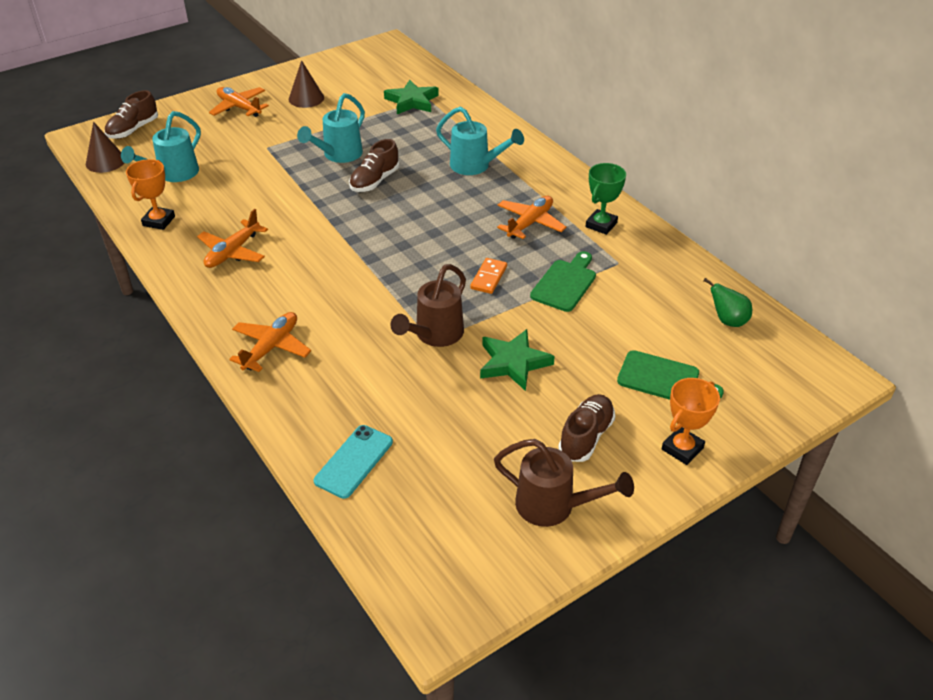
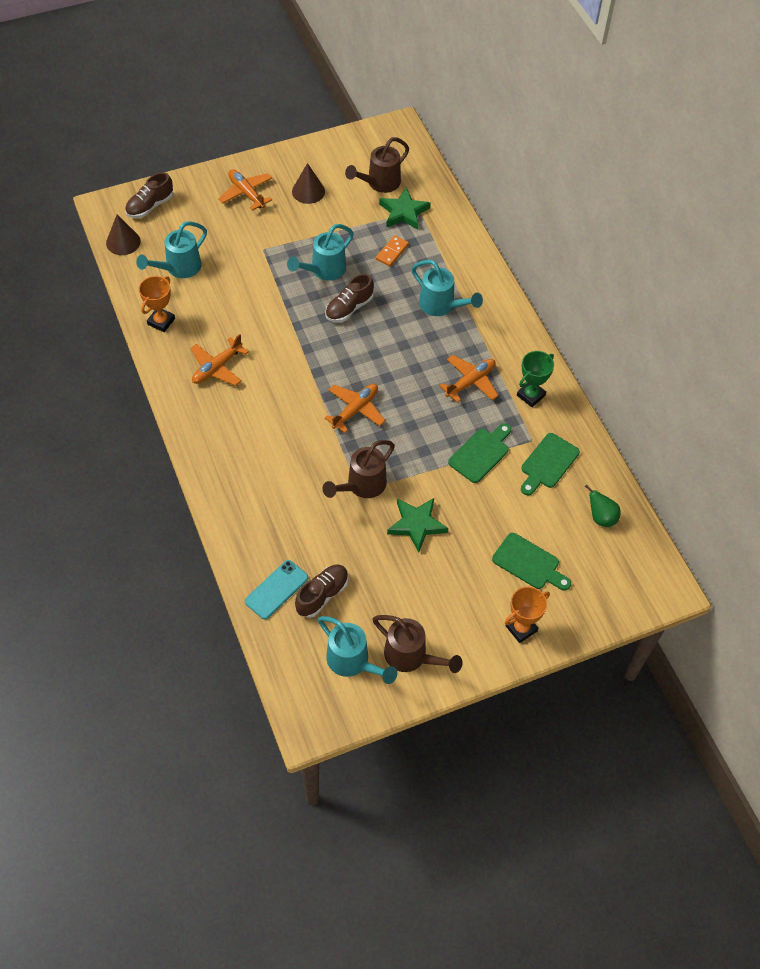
camera: 10 degrees right, 15 degrees up
orange plane [229,312,311,372] -> orange plane moved to [324,384,385,433]
orange domino [470,258,507,294] -> orange domino moved to [376,235,409,267]
brown shoe [558,394,615,462] -> brown shoe moved to [295,565,348,618]
none -> turquoise watering can [318,616,397,684]
none -> brown watering can [345,137,409,193]
none -> green cutting board [521,433,580,495]

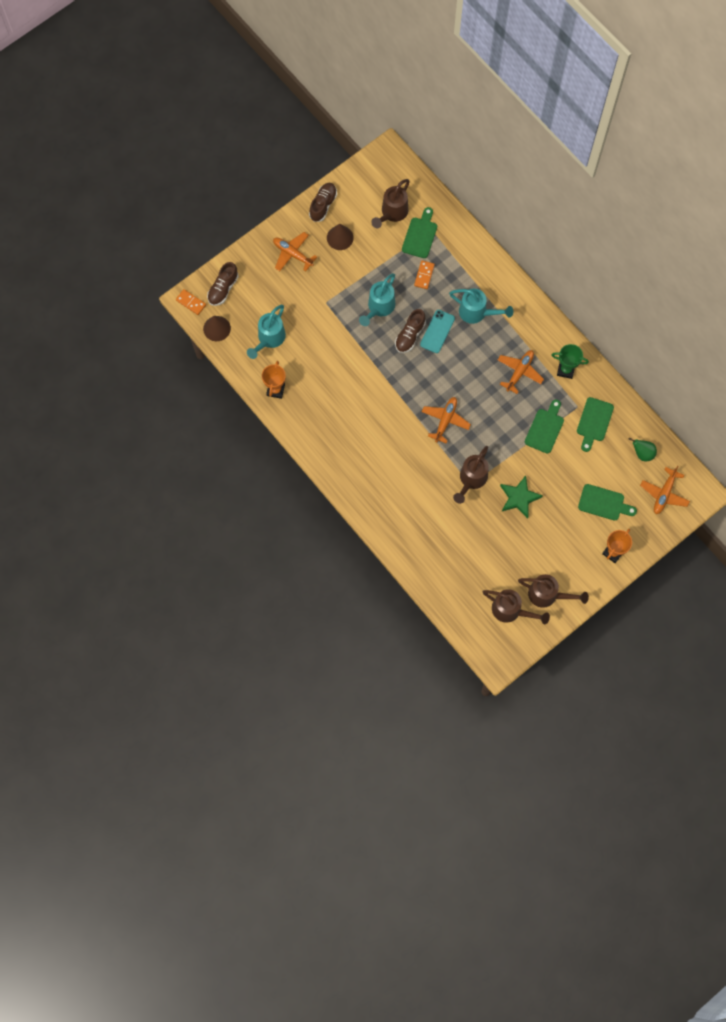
camera: 15 degrees left, 15 degrees up
orange plane [190,334,249,386] -> orange plane moved to [640,466,690,514]
turquoise phone [245,560,308,619] -> turquoise phone moved to [420,310,455,353]
brown shoe [295,565,348,618] -> brown shoe moved to [309,183,337,222]
turquoise watering can [318,616,397,684] -> brown watering can [483,589,550,624]
green star [379,187,431,230] -> green cutting board [402,207,437,258]
green trophy [517,351,554,407] -> green trophy turned 75 degrees clockwise [551,344,589,379]
none -> orange domino [176,289,206,315]

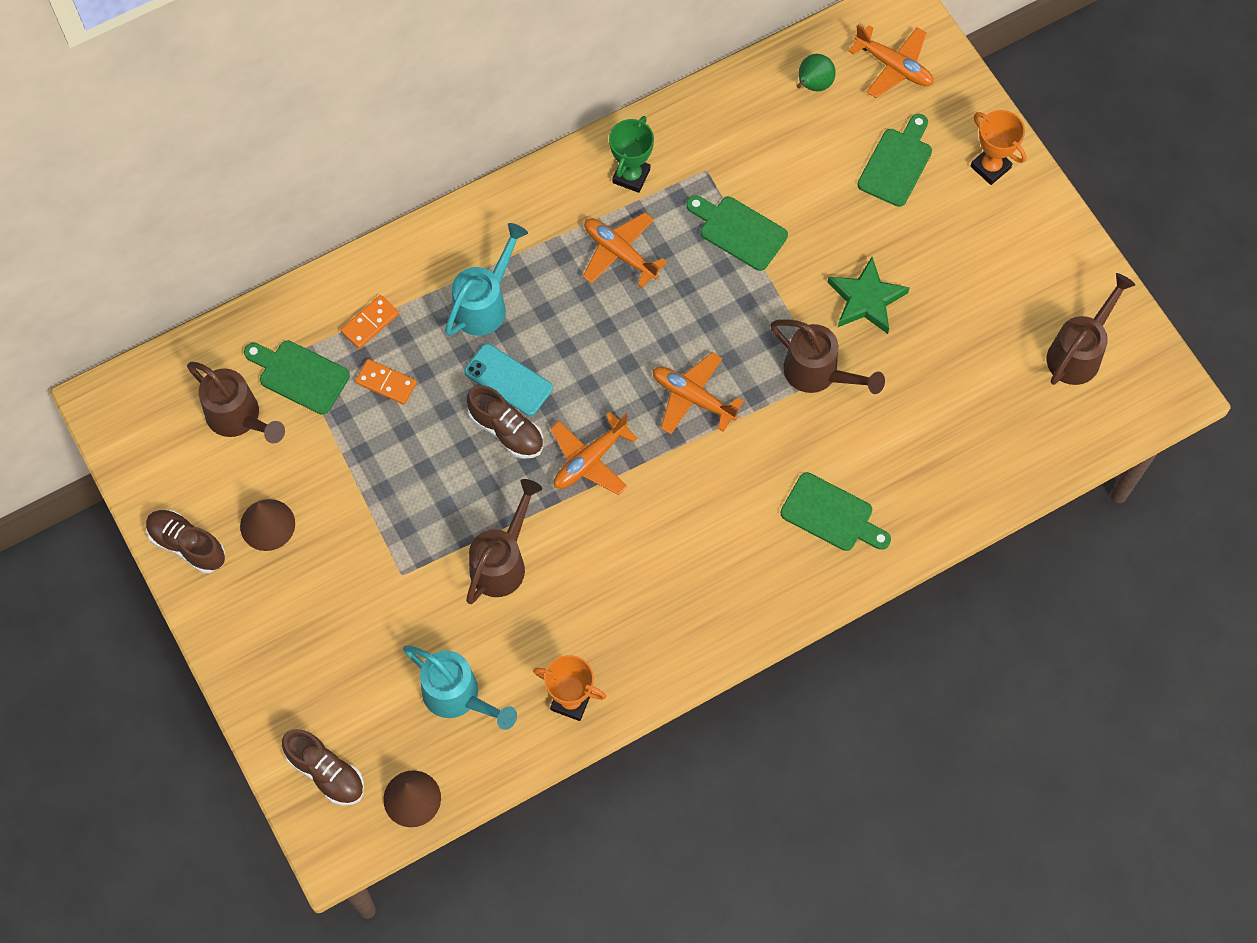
camera: 80 degrees left, 5 degrees down
orange domino [176,289,206,315] -> orange domino moved to [341,295,399,349]
orange plane [273,232,317,271] -> orange plane moved to [550,412,638,495]
turquoise watering can [359,273,395,326] -> none
brown watering can [518,574,589,608] -> brown watering can moved to [466,479,542,604]
green cutting board [577,397,614,452] -> green cutting board moved to [780,472,891,551]

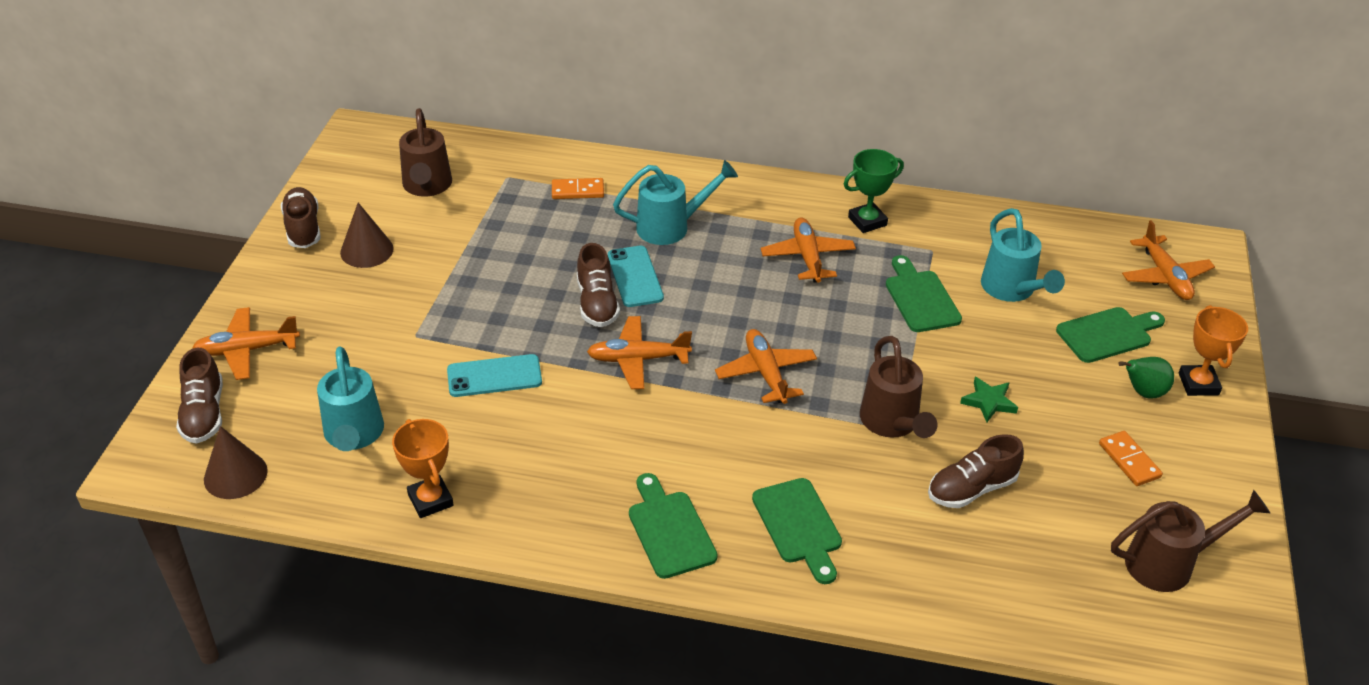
camera: 40 degrees right, 25 degrees down
green cutting board [244,341,350,415] -> green cutting board moved to [629,473,718,579]
orange domino [355,359,417,405] -> orange domino moved to [1099,431,1163,486]
brown watering can [466,479,542,604] -> turquoise phone [447,354,542,397]
green pear [796,54,836,91] -> green pear moved to [1118,357,1174,398]
green star [827,257,910,334] -> green star [960,377,1018,422], size x0.63
none -> orange plane [192,307,300,380]
none -> brown shoe [928,434,1024,508]
none -> turquoise watering can [981,208,1065,302]

